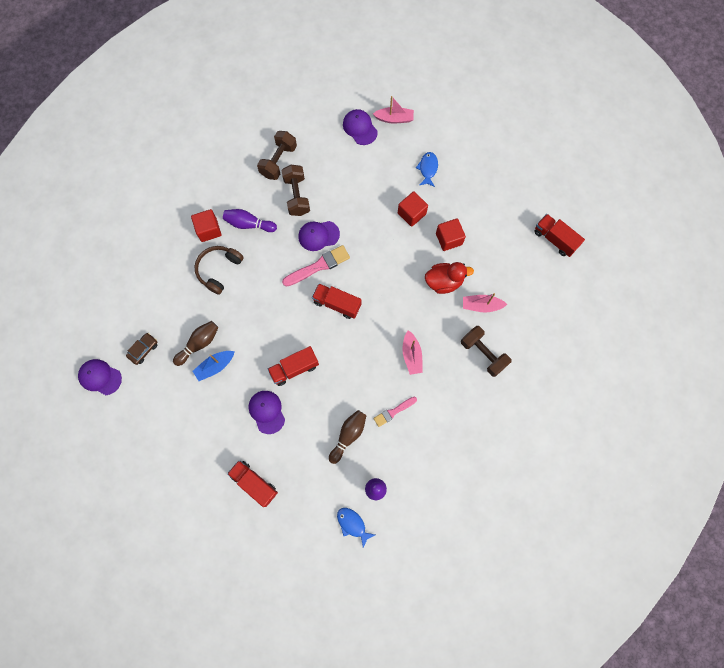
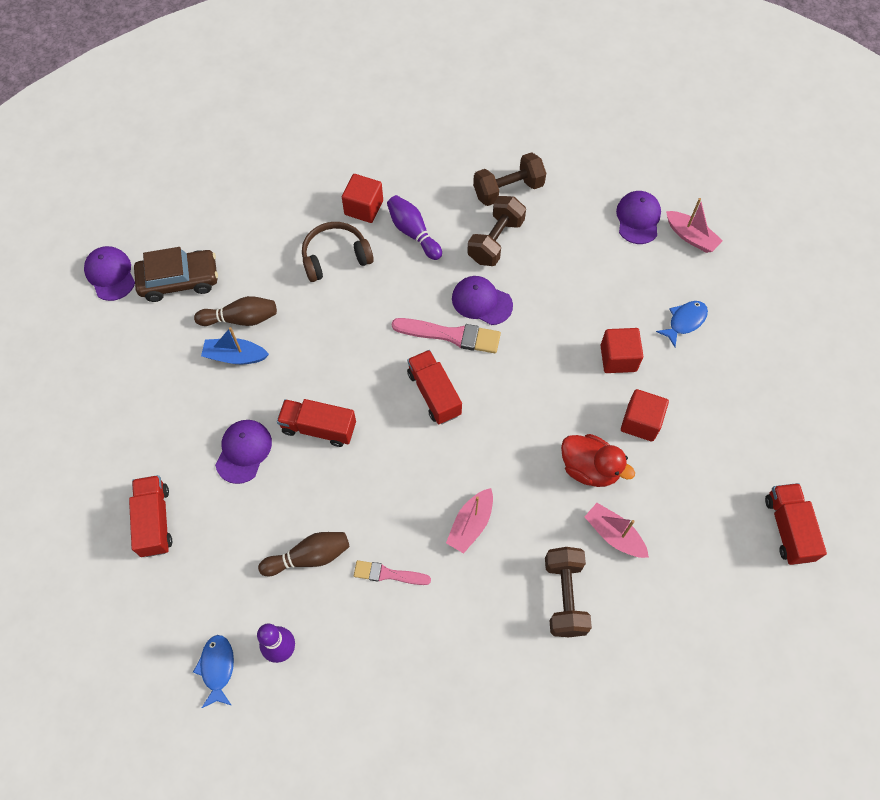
camera: 40 degrees right, 10 degrees down
brown car [126,333,158,365] -> brown car [134,247,218,302], size x1.76

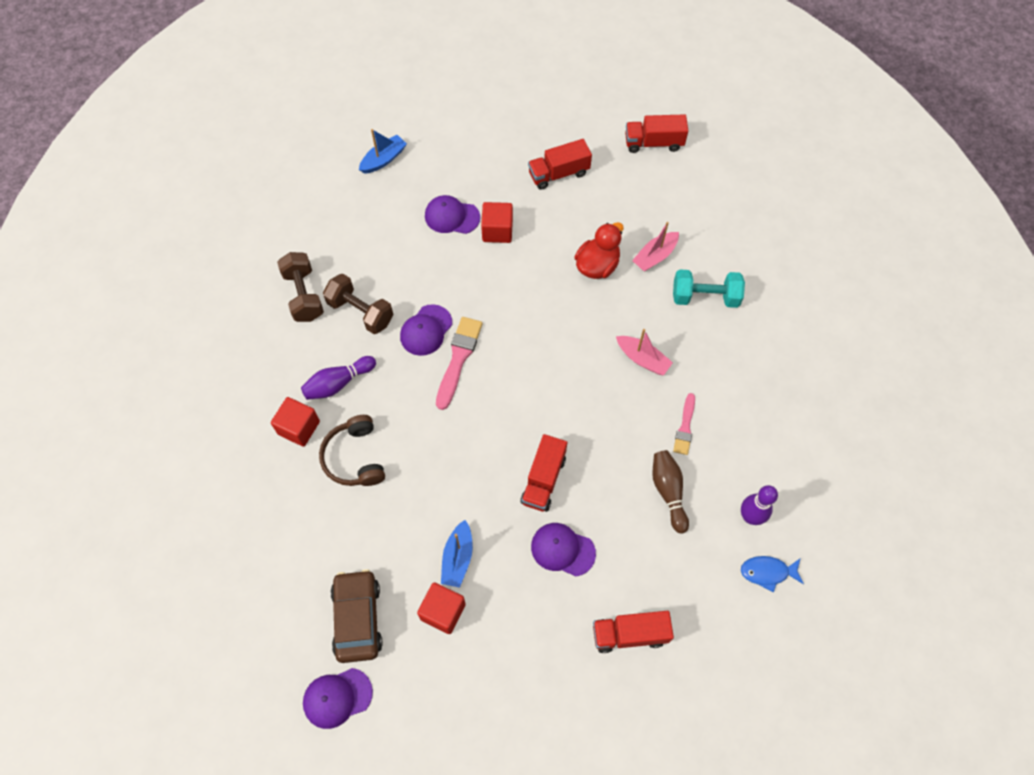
camera: 85 degrees left, 0 degrees up
brown bowling pin [194,296,277,326] -> none
red truck [407,350,462,424] -> red truck moved to [528,139,592,190]
brown dumbbell [545,547,592,637] -> turquoise dumbbell [673,269,745,308]
purple cap [616,191,661,244] -> purple cap moved to [425,195,480,234]
red cube [621,389,669,441] -> red cube moved to [417,582,466,634]
blue fish [656,301,708,347] -> none
pink boat [666,198,723,253] -> blue boat [359,129,407,174]

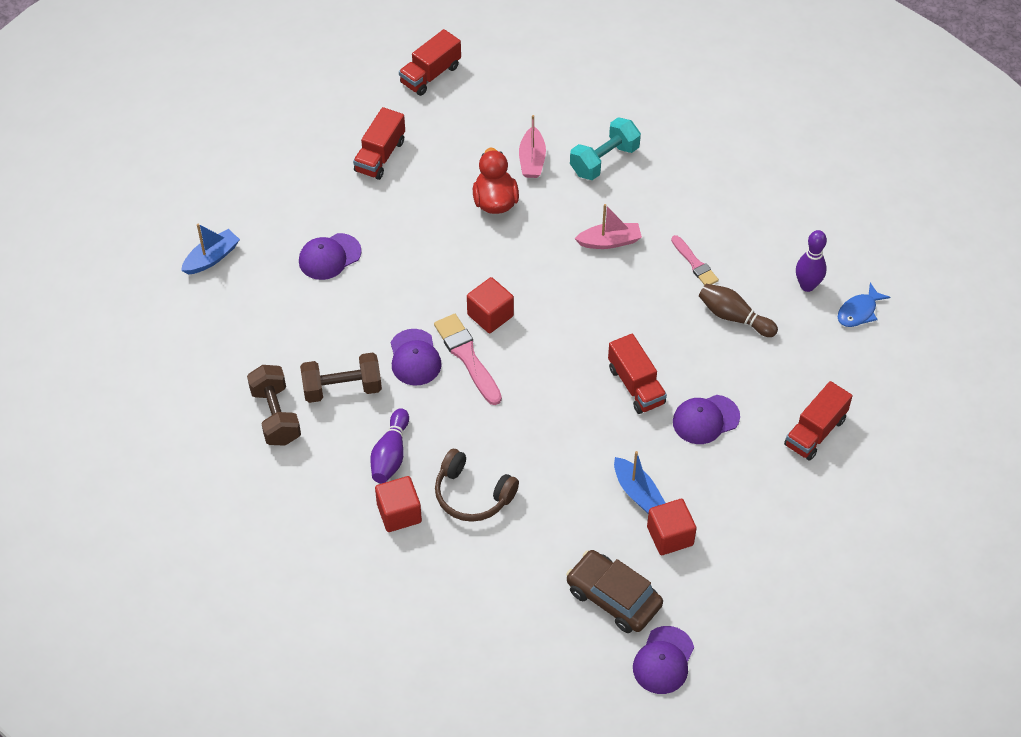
camera: 45 degrees left, 10 degrees down
brown dumbbell [277,252,324,322] -> brown dumbbell turned 45 degrees clockwise [247,365,301,446]
blue boat [359,129,407,174] -> blue boat turned 45 degrees clockwise [181,224,240,275]
red cube [481,202,513,243] -> red cube moved to [467,277,514,333]

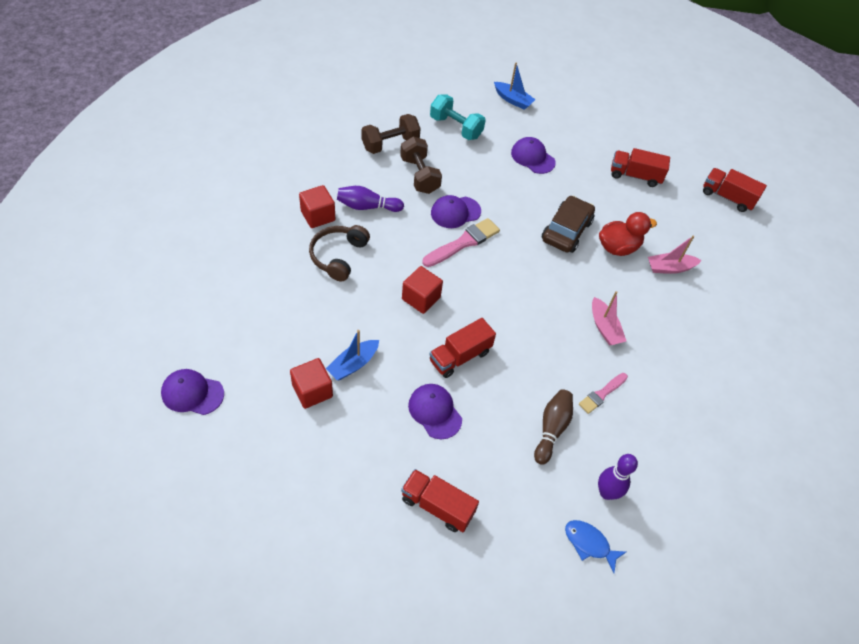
camera: 75 degrees right, 0 degrees up
red cube [467,277,514,333] -> red cube moved to [402,266,443,314]
brown car [566,550,663,633] -> brown car moved to [542,196,595,253]
turquoise dumbbell [570,117,641,180] -> turquoise dumbbell moved to [430,94,485,140]

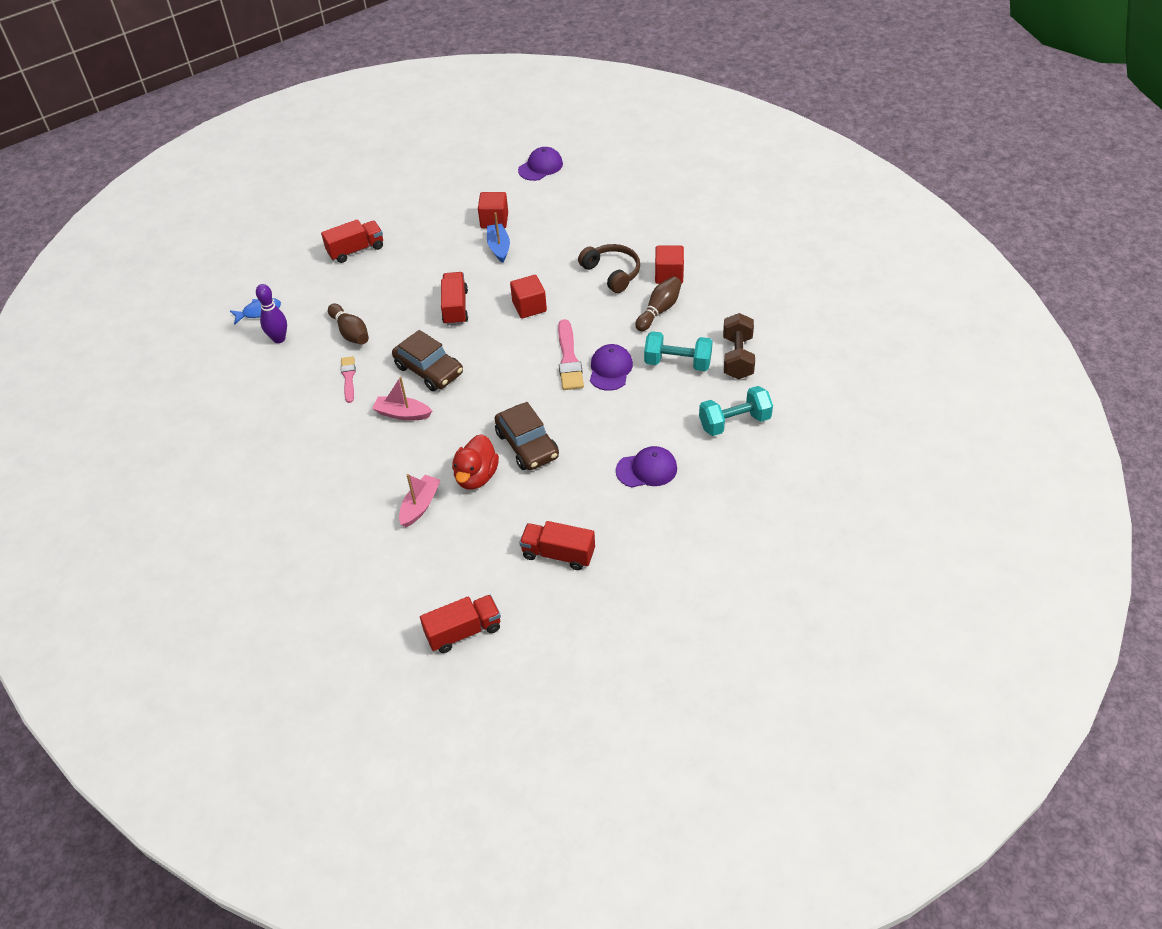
camera: 130 degrees right, 5 degrees down
purple bowling pin [337,186,404,212] -> brown bowling pin [635,277,682,331]
brown dumbbell [400,136,442,194] -> turquoise dumbbell [644,331,713,371]
purple cap [408,384,462,439] -> none
blue boat [494,62,536,110] -> none
red truck [611,148,670,187] -> red truck turned 120 degrees counterclockwise [519,521,595,570]
none -> brown car [392,330,463,391]

